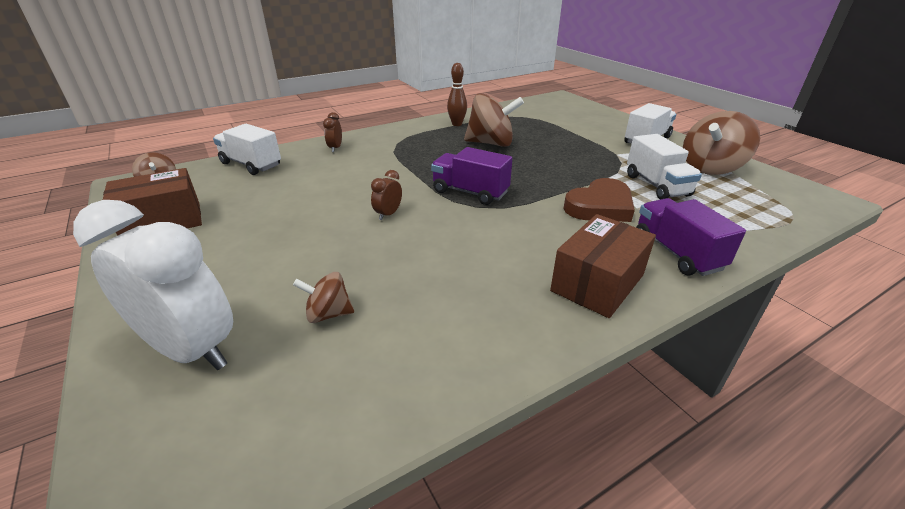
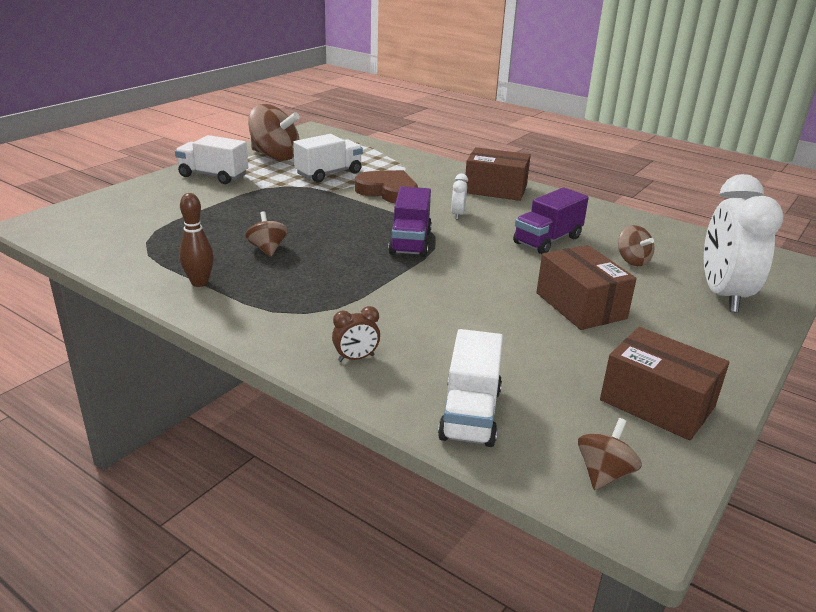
camera: 115 degrees left, 5 degrees down
brown clock [371,170,402,220] -> none
brown spinning top [464,93,524,147] -> brown spinning top [245,211,288,257], size x0.53
purple truck [636,198,746,276] -> purple truck moved to [513,187,589,254]
none -> white clock [451,174,468,220]
none -> brown box [536,245,637,330]

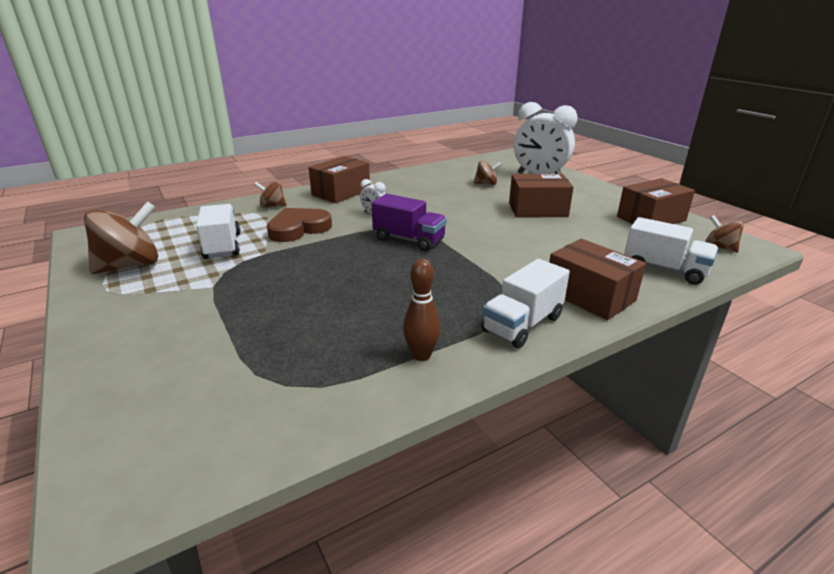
camera: 65 degrees left, 0 degrees up
white truck [175,135,248,184] -> white truck moved to [481,259,570,348]
brown spinning top [245,211,288,257] -> brown spinning top moved to [254,181,287,207]
brown clock [332,306,380,362] -> brown box [549,239,646,320]
purple truck [513,187,589,254] -> none

